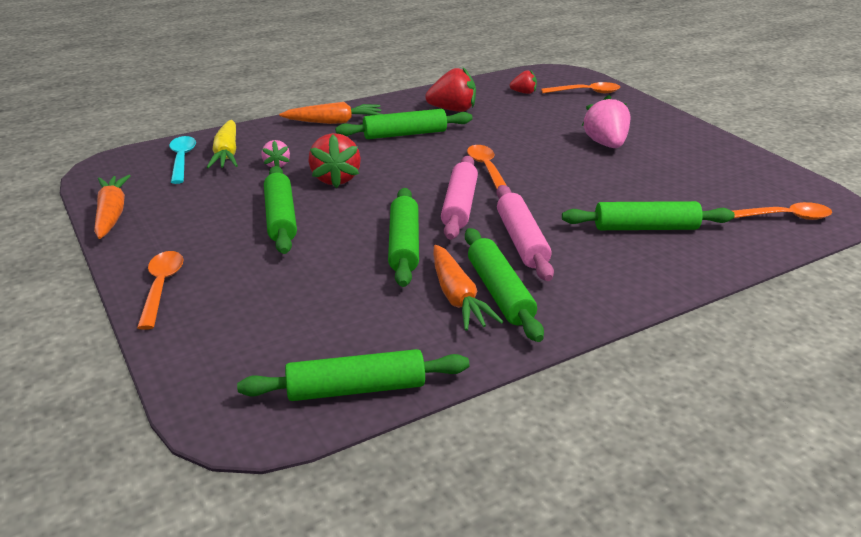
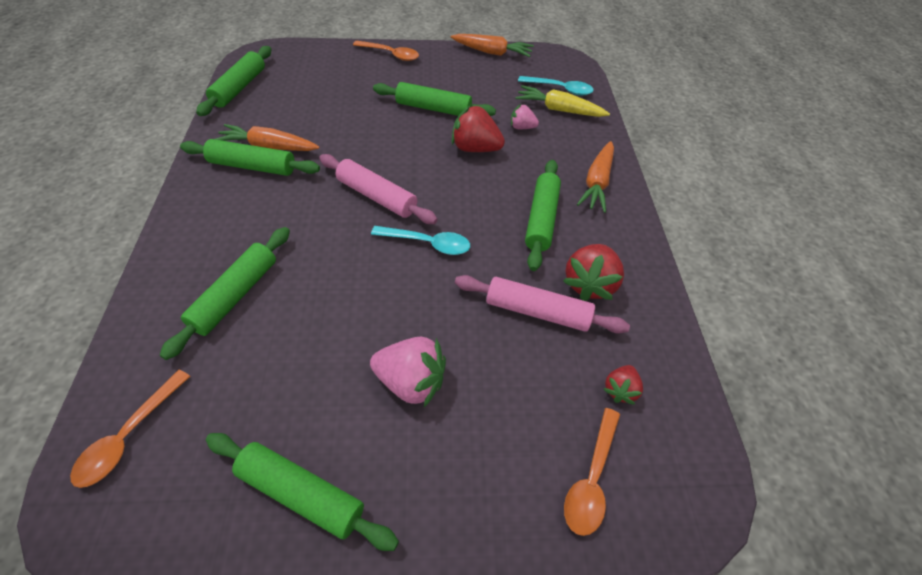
camera: 115 degrees right, 20 degrees up
green rolling pin [388,188,419,287] -> green rolling pin moved to [206,433,399,551]
orange spoon [467,145,507,189] -> turquoise spoon [371,226,470,255]
pink rolling pin [497,185,554,281] -> pink rolling pin moved to [455,275,630,334]

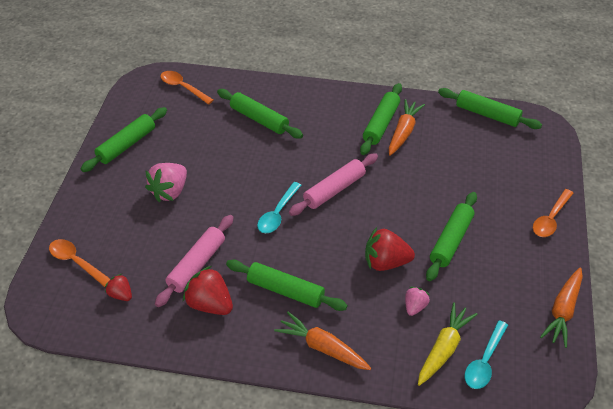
camera: 105 degrees right, 5 degrees down
red strawberry [452,105,505,152] -> red strawberry turned 120 degrees counterclockwise [365,227,415,271]

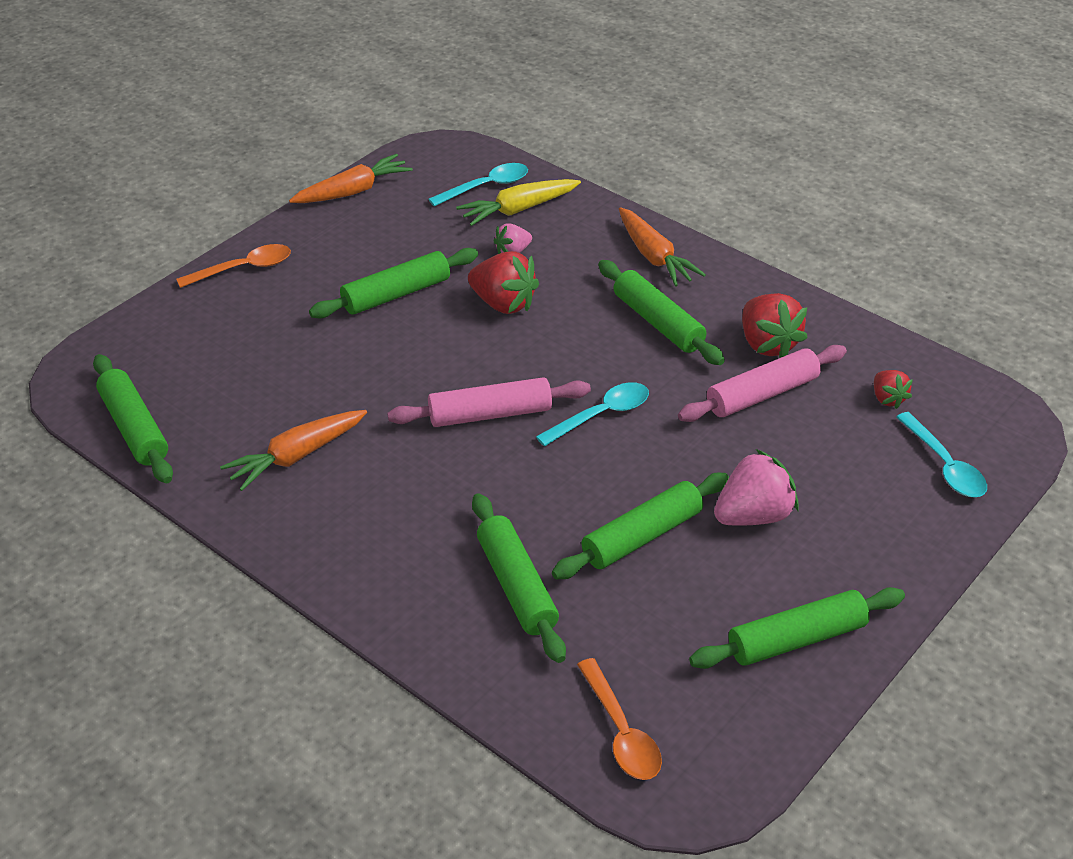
camera: 150 degrees left, 5 degrees down
orange spoon [49,239,110,287] -> turquoise spoon [896,412,987,497]
green rolling pin [360,83,402,155] -> green rolling pin moved to [552,473,729,579]

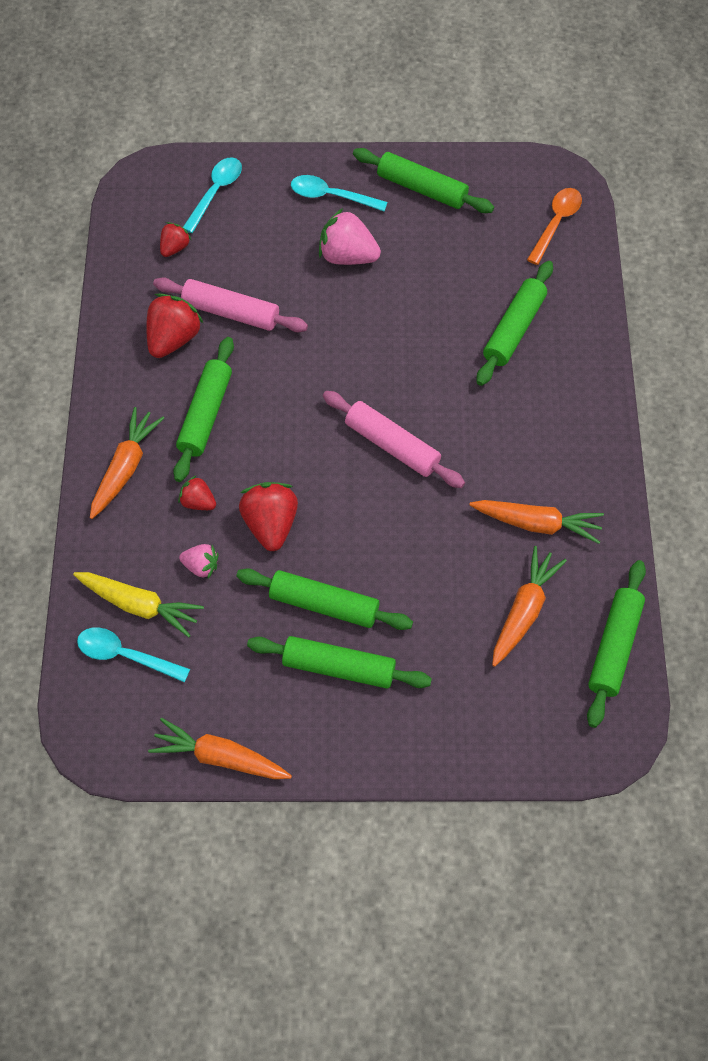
camera: 130 degrees left, 20 degrees up
orange spoon [176,244,291,288] -> none
turquoise spoon [536,382,649,446] -> turquoise spoon moved to [291,175,388,211]
green rolling pin [552,473,729,579] -> green rolling pin moved to [247,636,432,689]
none -> red strawberry [178,476,216,510]
none -> orange carrot [492,546,567,667]

